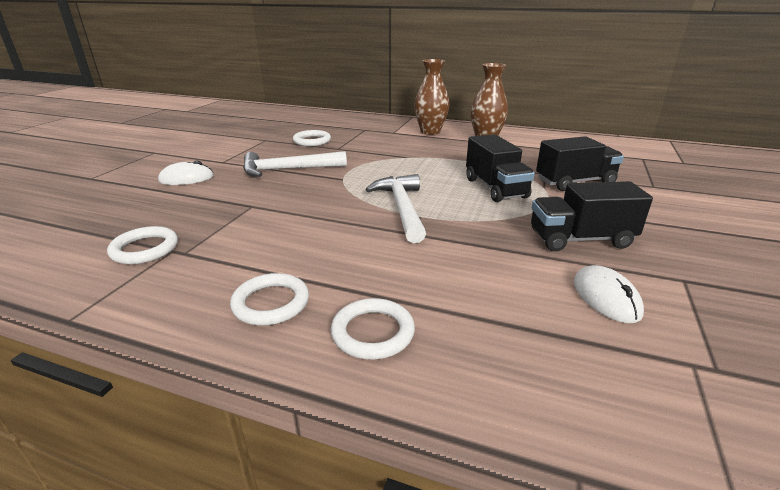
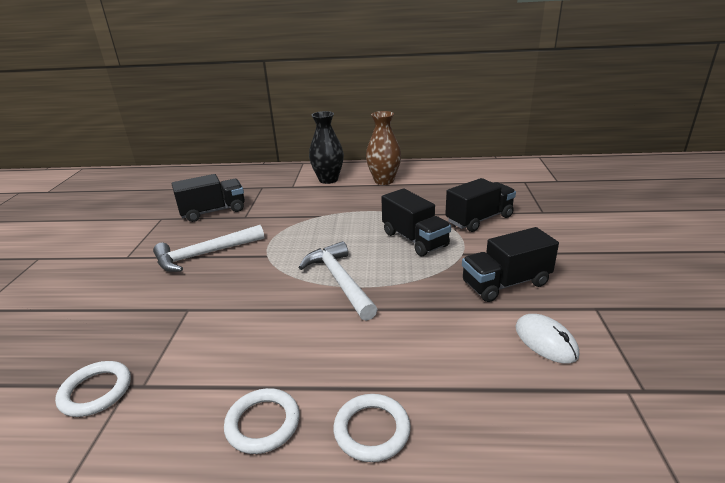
camera: 15 degrees left, 0 degrees up
white mouse [158,160,214,185] -> none
white ring [293,130,331,146] -> black truck [172,174,245,222]
brown vase [414,59,449,135] -> black vase [309,111,344,184]

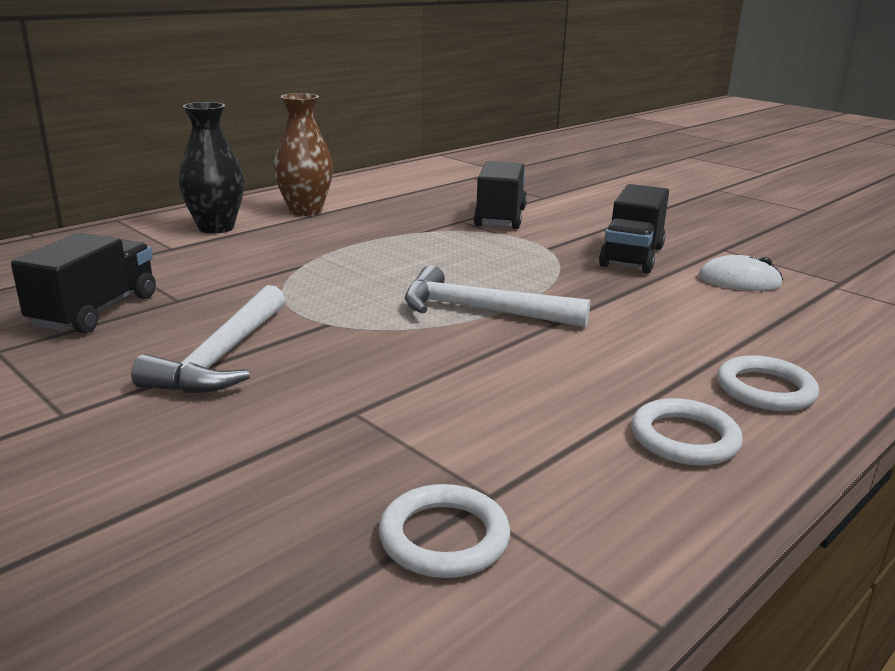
camera: 50 degrees left, 5 degrees down
black truck [381,188,451,256] -> none

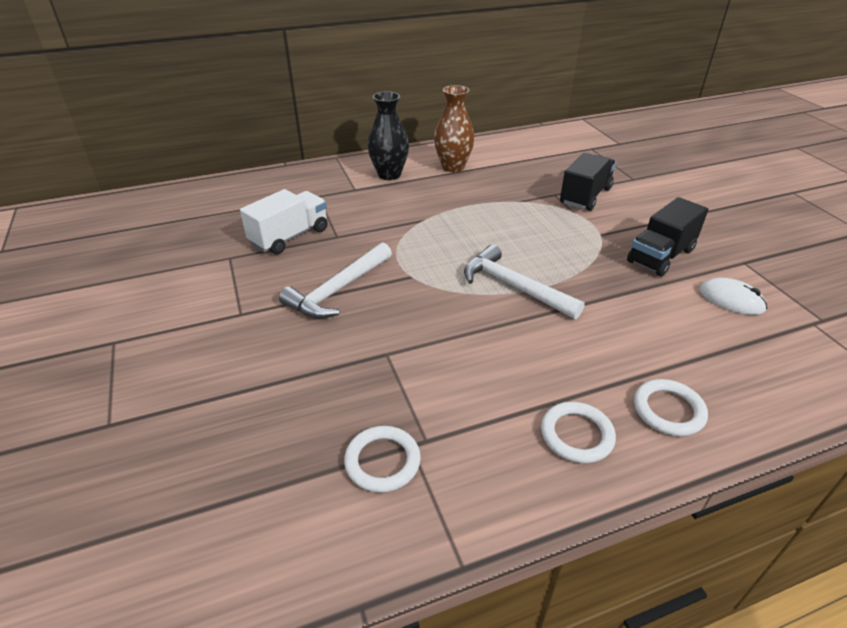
camera: 25 degrees right, 15 degrees up
black truck [11,233,156,334] -> white truck [240,189,328,254]

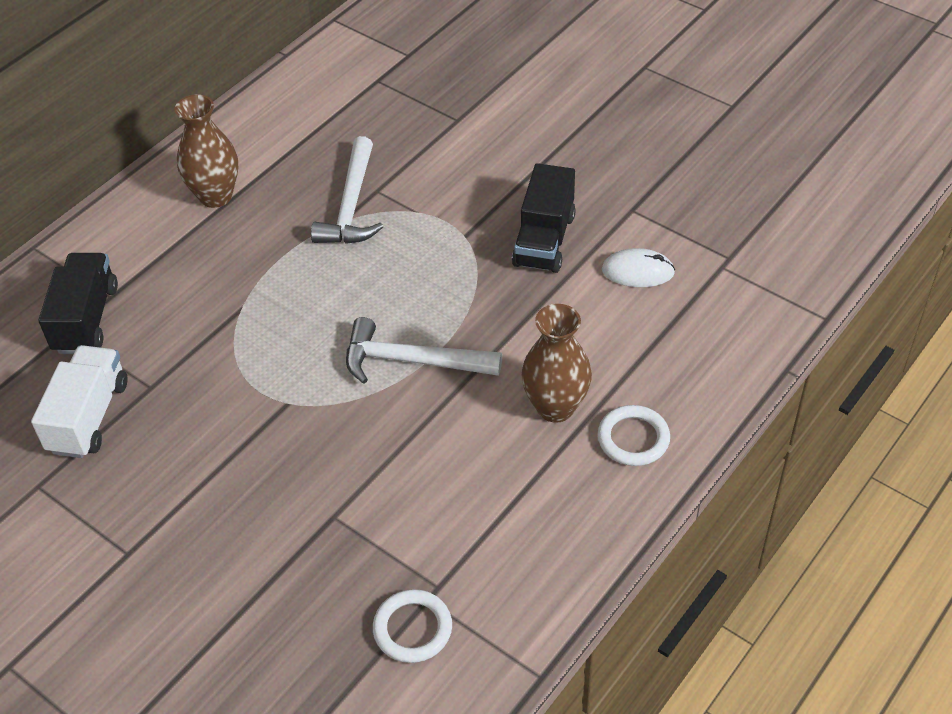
camera: 30 degrees left, 10 degrees up
white hammer [279,242,392,319] -> white hammer moved to [311,136,383,244]
black vase [368,91,409,180] -> none
white ring [541,402,616,463] -> none
black truck [560,153,616,211] -> black truck moved to [38,253,118,354]
none -> brown vase [521,304,592,423]

